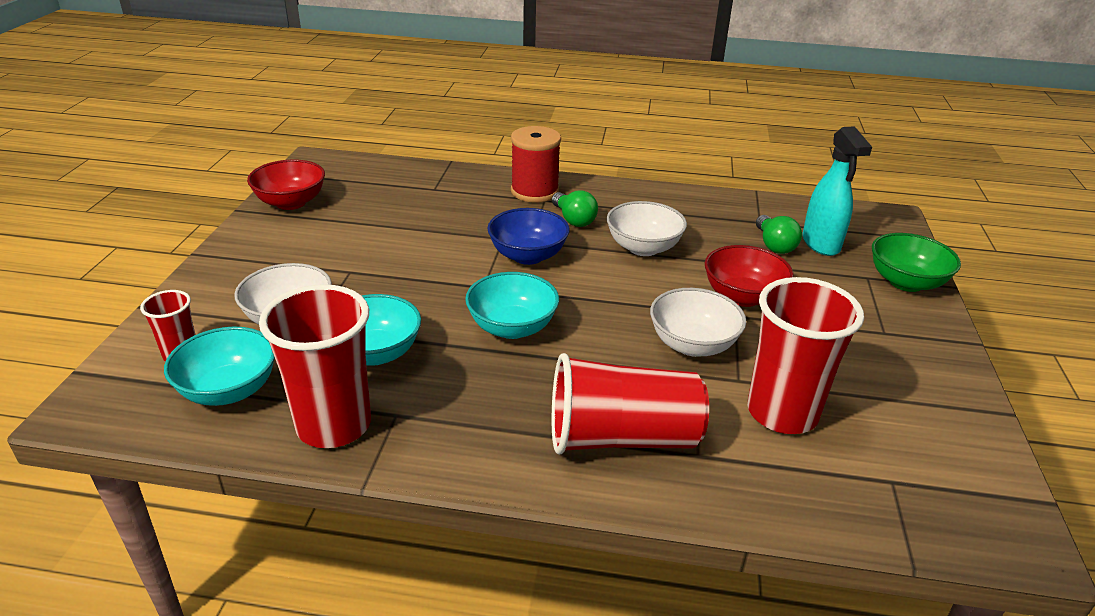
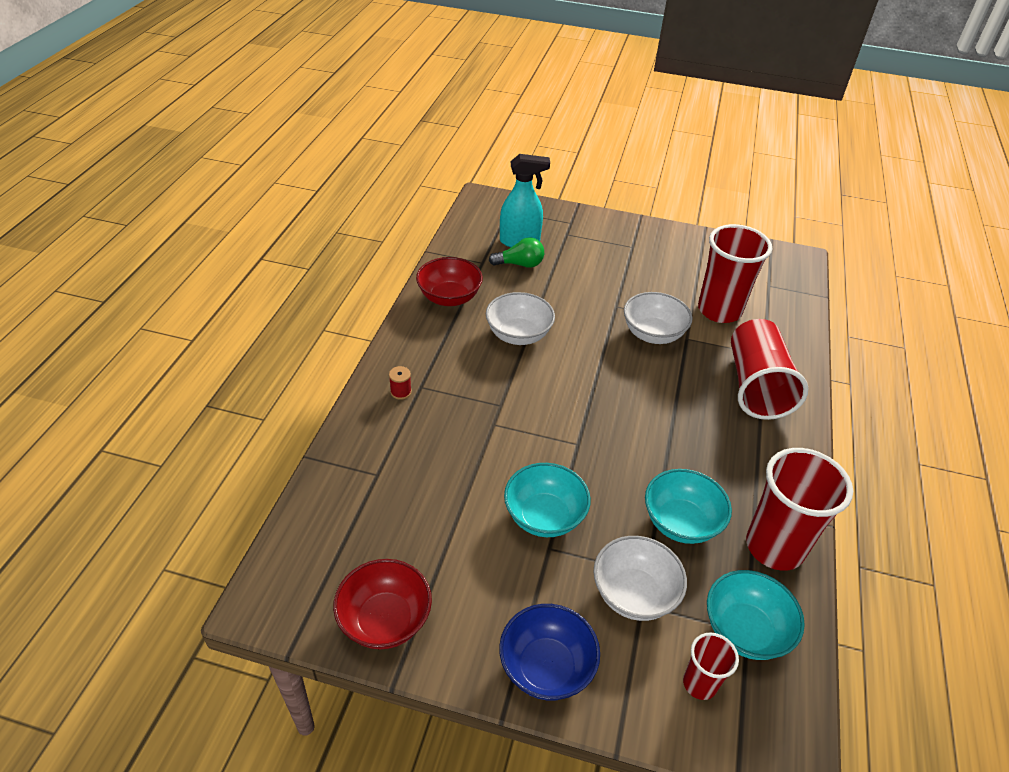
camera: 85 degrees left, 10 degrees up
turquoise bowl [465,272,559,339] -> turquoise bowl moved to [504,463,591,537]
blue bowl [487,208,570,265] -> blue bowl moved to [499,604,600,701]
red spool [511,126,561,203] -> red spool [389,366,412,400], size x0.42
green light bulb [552,190,598,227] -> none
red bowl [705,245,794,307] -> red bowl moved to [416,257,483,306]
green bowl [872,233,961,292] -> none

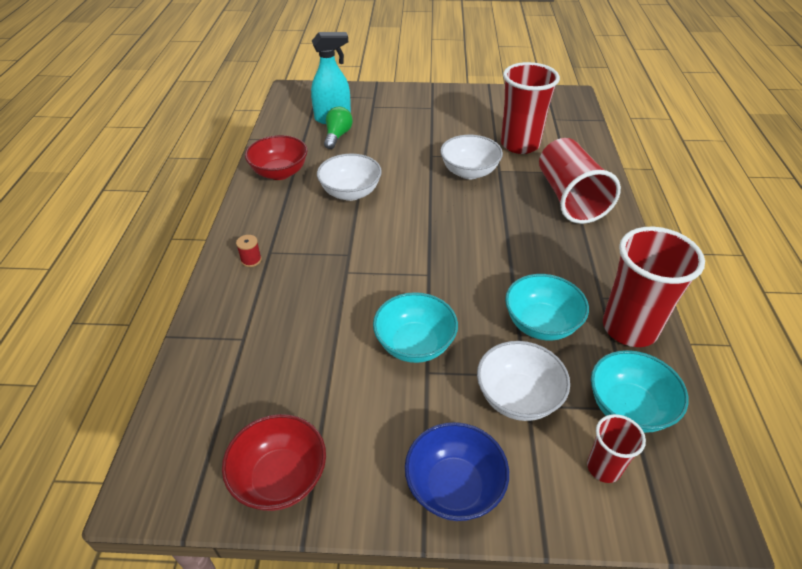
camera: 10 degrees left, 0 degrees up
green light bulb [489,237,544,268] -> green light bulb turned 60 degrees counterclockwise [324,106,353,149]

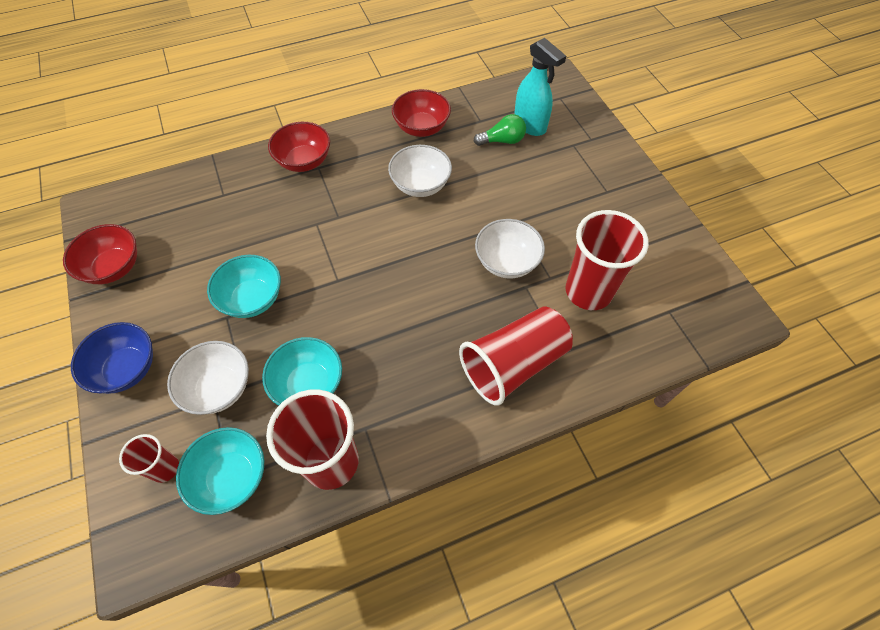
camera: 65 degrees right, 15 degrees up
red spool [236,235,262,267] -> red bowl [268,122,330,172]

